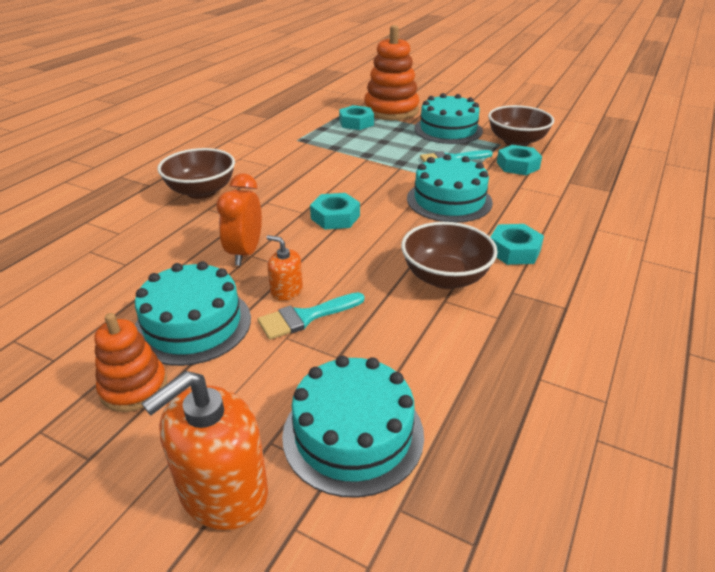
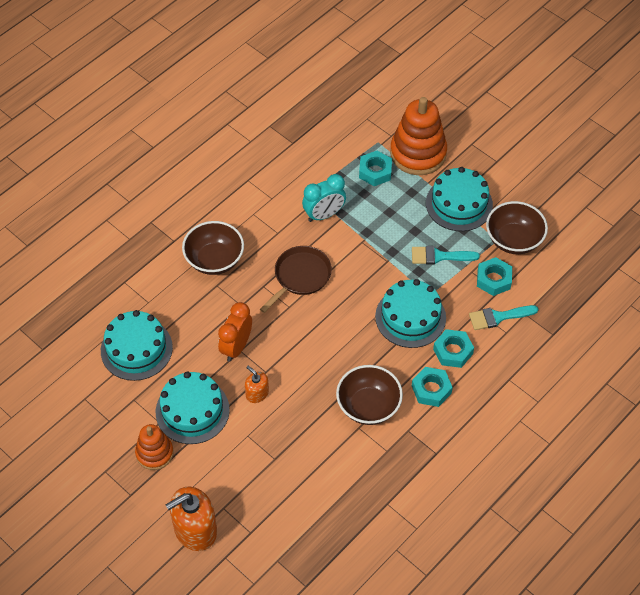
camera: 15 degrees right, 20 degrees up
turquoise brush [258,292,364,340] -> turquoise brush moved to [469,305,538,330]
turquoise cake [282,356,424,498] -> turquoise cake moved to [101,310,173,381]
turquoise nut [310,193,360,230] -> turquoise nut moved to [433,329,474,368]
none -> brown pan [260,246,332,313]
none -> turquoise clock [302,174,346,222]

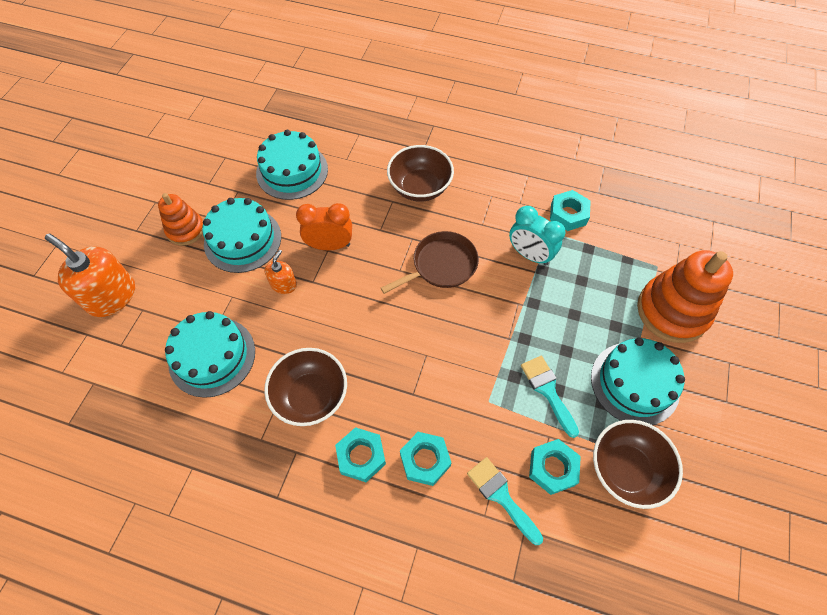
camera: 65 degrees right, 5 degrees up
brown pan [260,246,332,313] -> brown pan turned 45 degrees counterclockwise [381,231,479,294]
turquoise nut [359,151,392,186] -> turquoise nut moved to [550,190,591,231]
turquoise cake [375,279,446,348] -> turquoise cake moved to [165,311,255,398]

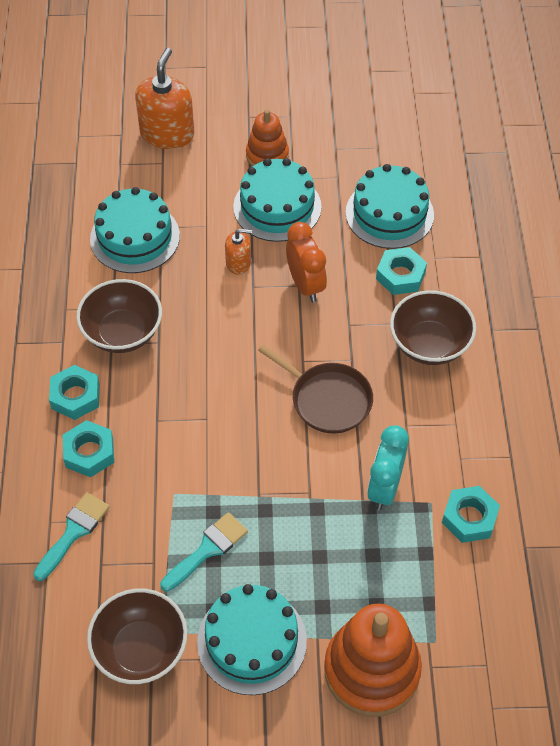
camera: 70 degrees right, 5 degrees down
turquoise nut [529,439,581,495] -> turquoise nut moved to [376,247,427,295]

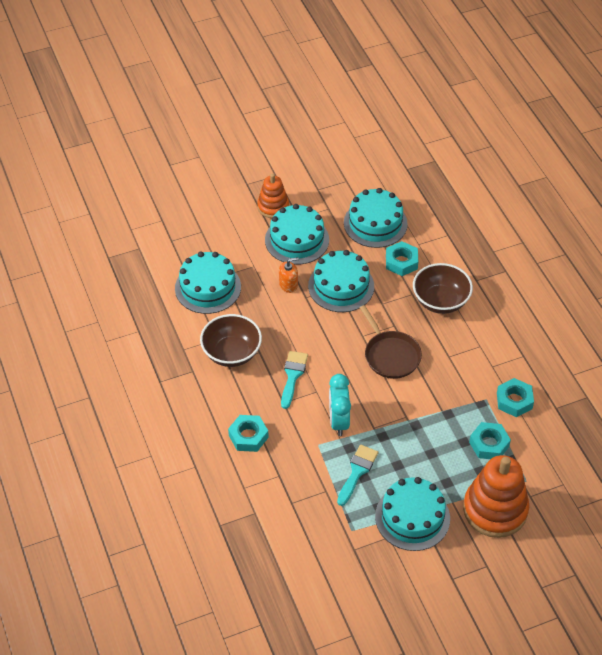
camera: 20 degrees left, 5 degrees down
turquoise brush [33,492,110,581] -> turquoise brush moved to [281,351,308,409]
turquoise nut [49,365,100,420] -> turquoise nut moved to [469,422,511,459]
brown bowl [87,589,187,684] -> none
orange soap dispenser [135,48,195,149] -> none
brown pan [258,344,373,434] -> brown pan turned 45 degrees clockwise [360,305,422,379]
orange clock [286,222,327,302] -> turquoise cake [308,250,374,312]
turquoise clock [367,425,409,510] -> turquoise clock moved to [329,374,351,436]

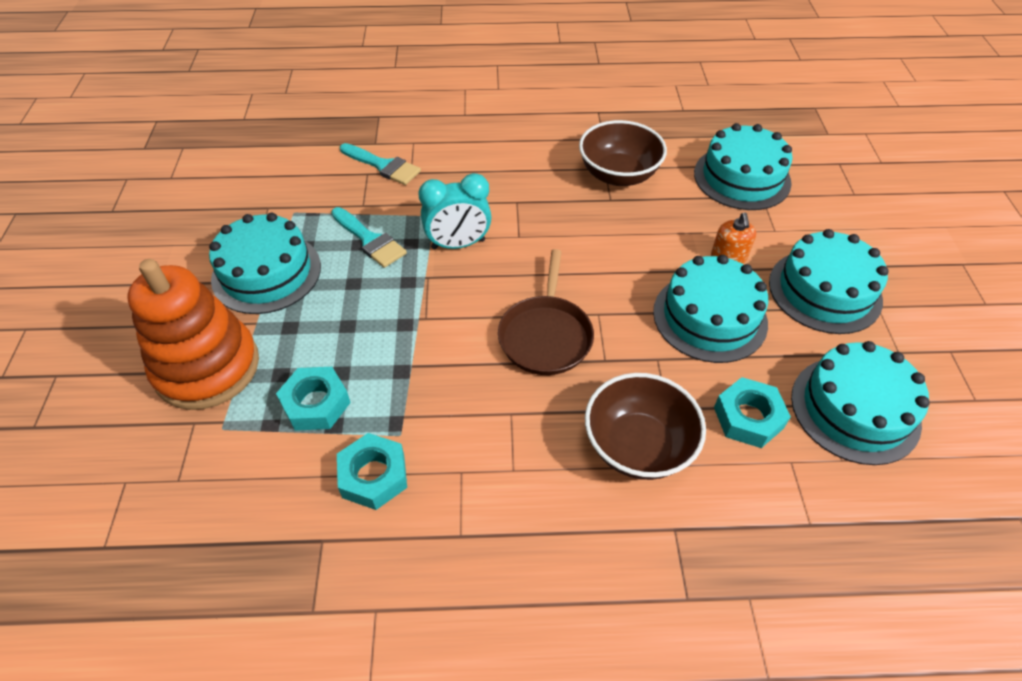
camera: 110 degrees right, 0 degrees up
turquoise nut [228,415,269,452] -> none
orange stacking toy [257,174,289,218] -> none
turquoise brush [281,351,308,409] -> turquoise brush moved to [340,143,421,185]
turquoise clock [329,374,351,436] -> turquoise clock turned 150 degrees clockwise [419,173,492,249]
brown pan [360,305,422,379] -> brown pan turned 75 degrees counterclockwise [498,249,594,375]

